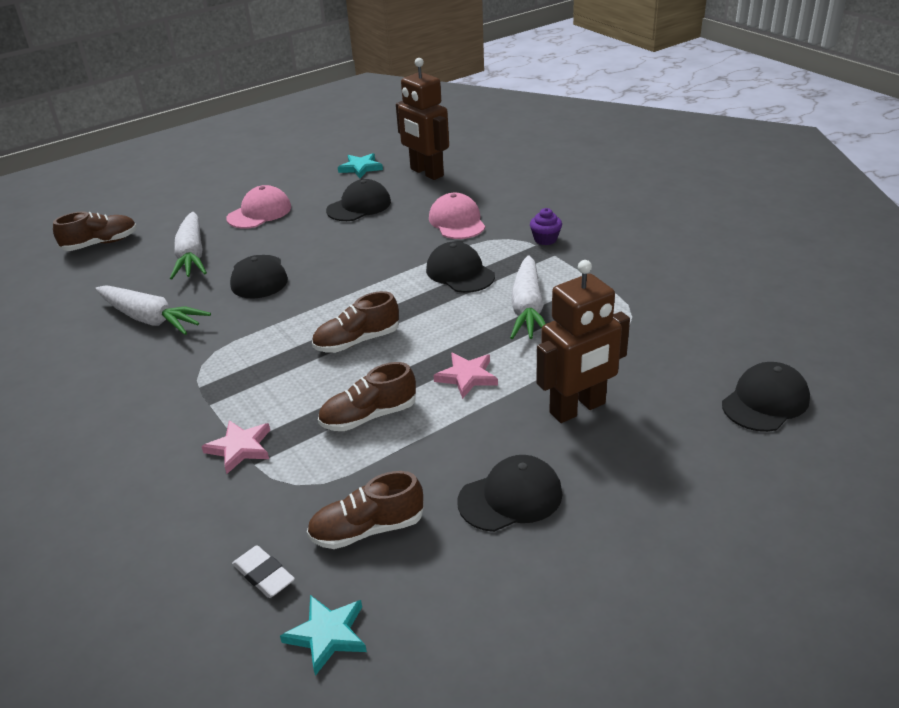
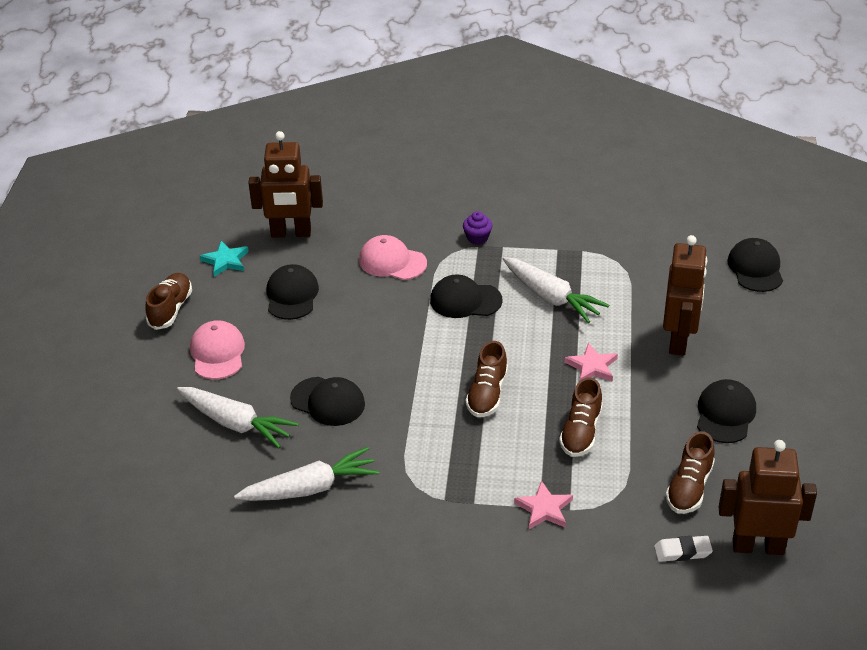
camera: 50 degrees left, 5 degrees up
brown shoe [53,212,137,251] -> brown shoe moved to [145,273,192,330]
turquoise star [280,595,367,676] -> brown robot [719,440,817,555]

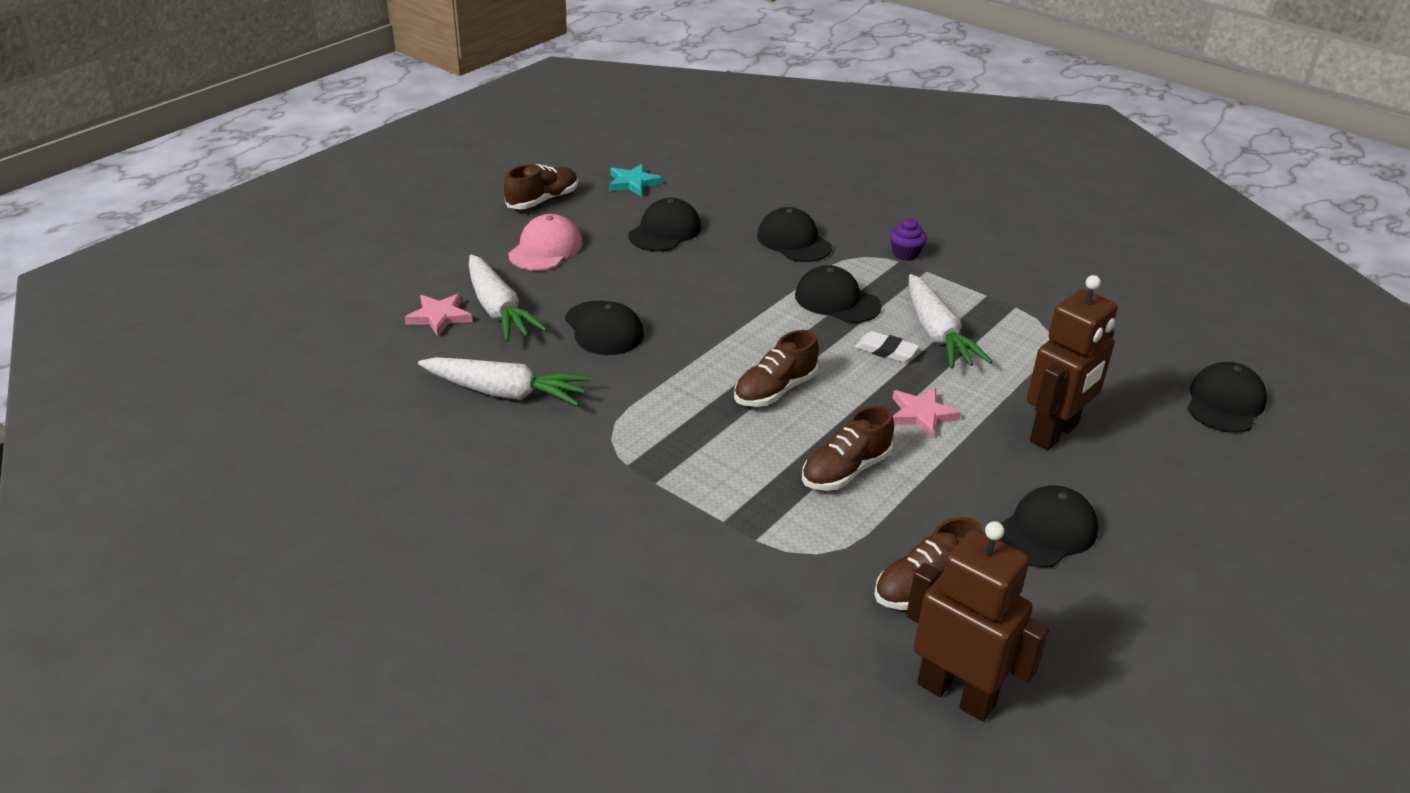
camera: 30 degrees right, 5 degrees down
brown robot [248,131,323,237] -> none
pink cap [359,235,427,280] -> black cap [757,207,832,262]
pink star [514,480,573,529] -> pink star moved to [405,294,472,336]
white eraser [654,536,713,562] -> white eraser moved to [855,331,919,362]

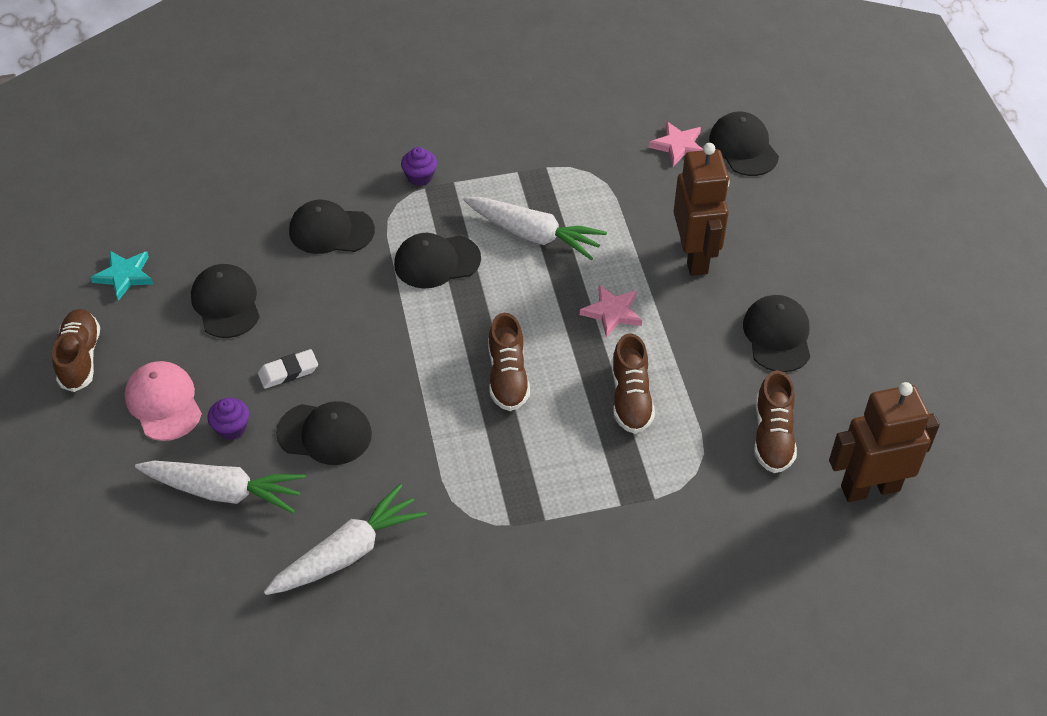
camera: 50 degrees left, 15 degrees up
pink star [405,294,472,336] -> pink star moved to [649,121,703,166]
white eraser [855,331,919,362] -> white eraser moved to [258,349,318,389]
none -> purple cupcake [207,398,249,440]

